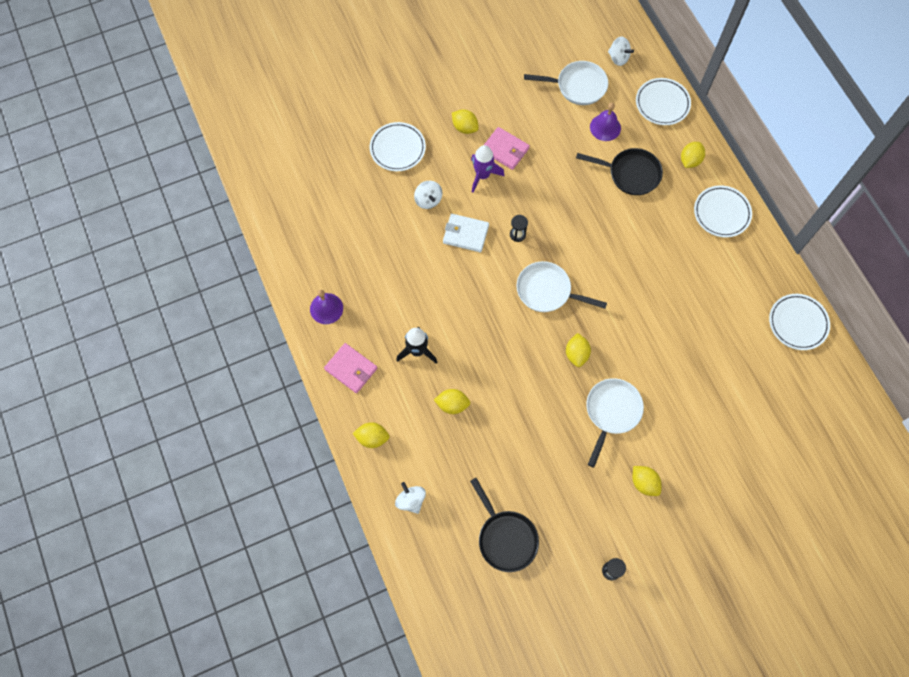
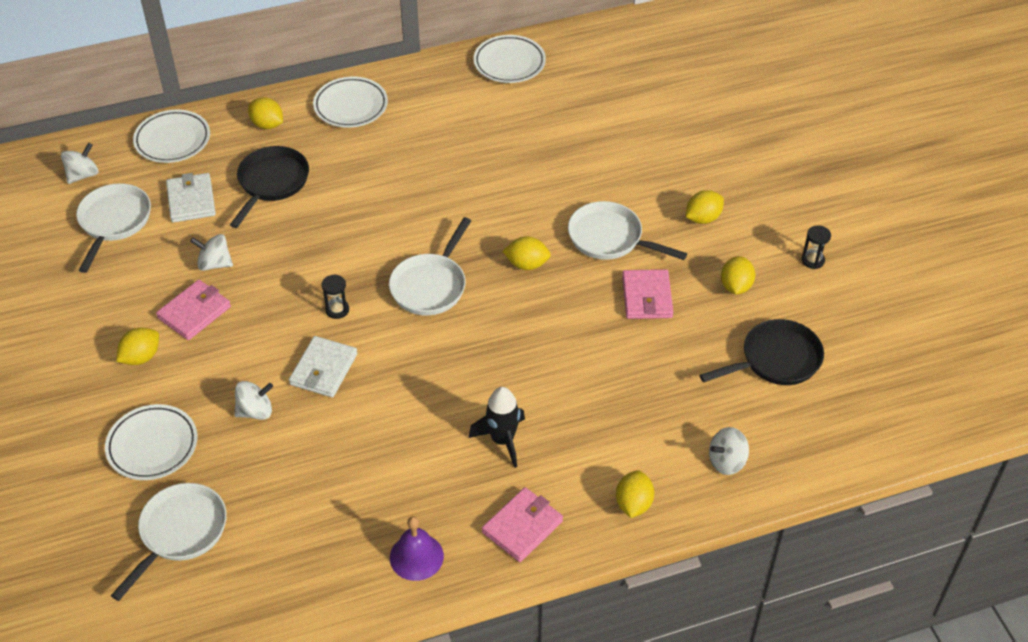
camera: 85 degrees left, 20 degrees down
yellow lemon [434,389,470,414] -> yellow lemon moved to [721,256,755,294]
purple rocket [471,145,505,192] -> none
purple bell [590,103,621,141] -> white wallet [166,173,216,223]
none -> white pan [111,483,227,601]
none -> white spinning top [190,234,233,271]
none -> pink wallet [622,269,673,319]

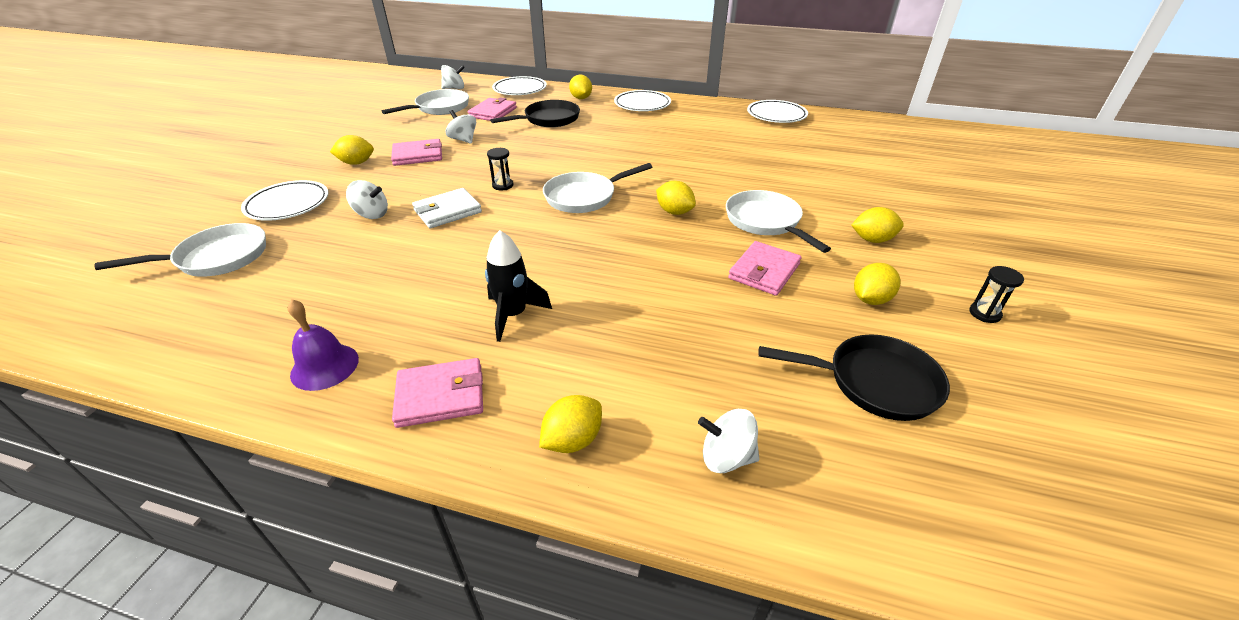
camera: 35 degrees right, 10 degrees down
white wallet [166,173,216,223] -> pink wallet [468,97,517,121]

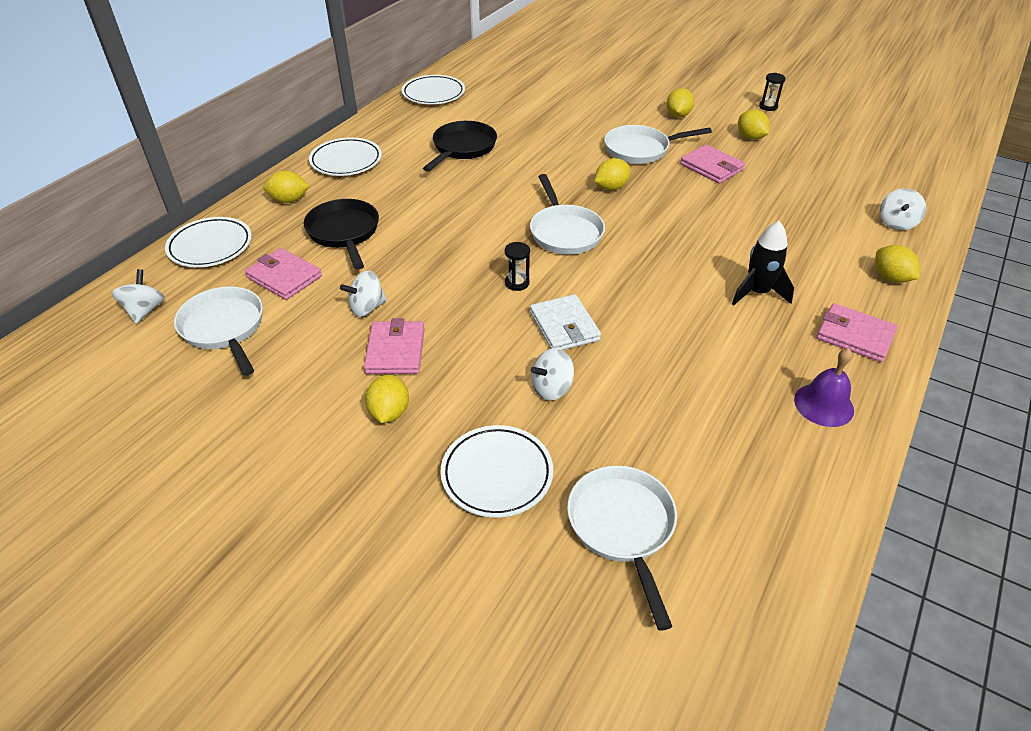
camera: 75 degrees left, 5 degrees up
white spinning top [346,180,388,219] -> white spinning top turned 150 degrees counterclockwise [530,348,574,401]
pink wallet [392,358,483,428] -> pink wallet turned 60 degrees counterclockwise [816,303,898,362]
black pan [758,335,950,421] -> black pan moved to [423,121,497,172]

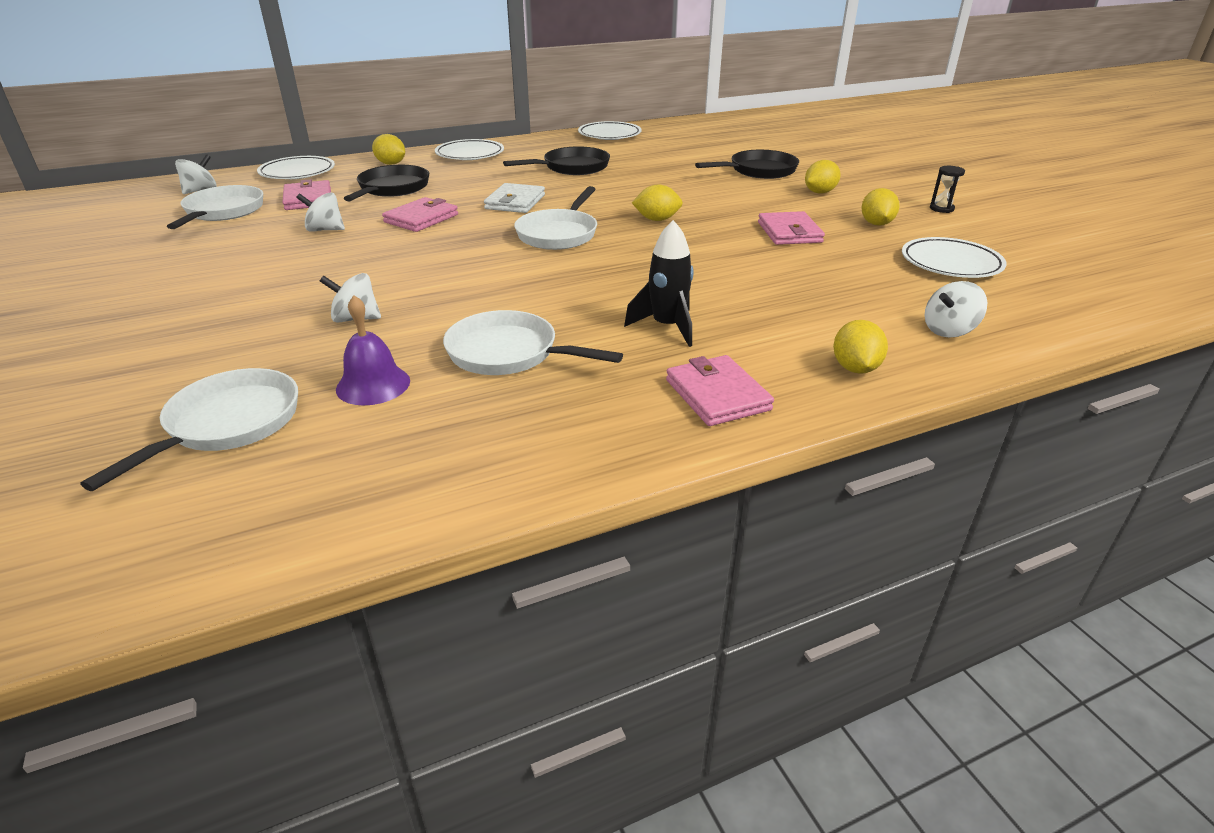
camera: 35 degrees right, 10 degrees down
pink wallet [364,318,425,374] -> pink wallet moved to [382,197,458,232]
yellow lemon [365,375,409,423] -> none
white plate [441,425,553,518] -> white plate moved to [902,237,1006,278]
black hourglass [505,242,530,291] -> none
white wallet [530,294,601,350] -> white wallet moved to [484,183,545,213]
white pan [604,125,712,164] -> white pan moved to [443,310,623,375]
purple bell [794,348,854,427] -> purple bell moved to [336,295,410,405]
none -> black pan [695,150,799,179]

